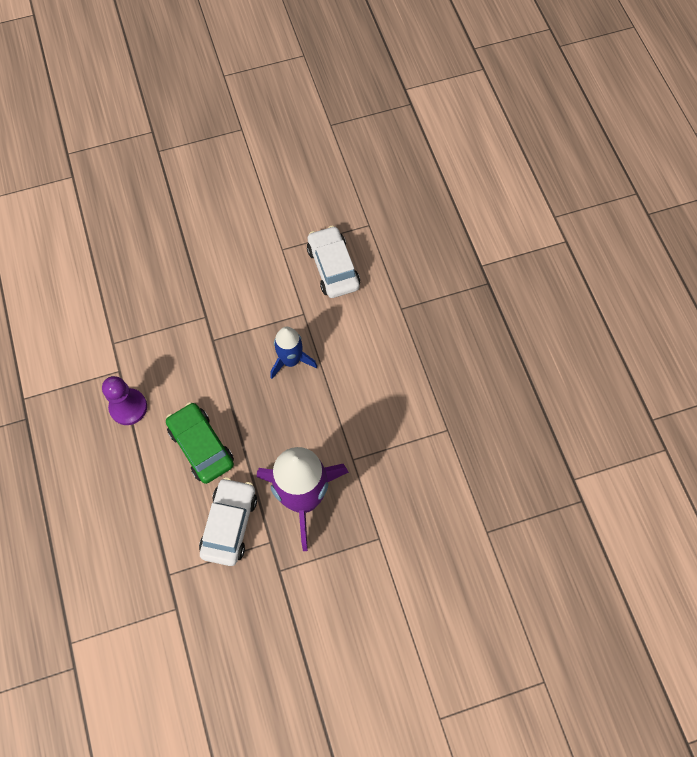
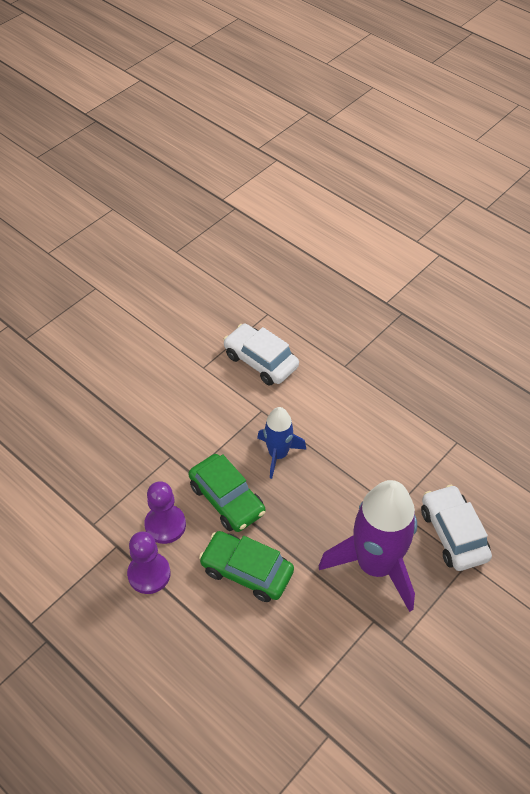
camera: 30 degrees left, 15 degrees down
white car [199,478,257,566] -> white car moved to [421,485,492,571]
none -> purple pawn [144,481,186,544]
none -> green car [189,454,265,532]

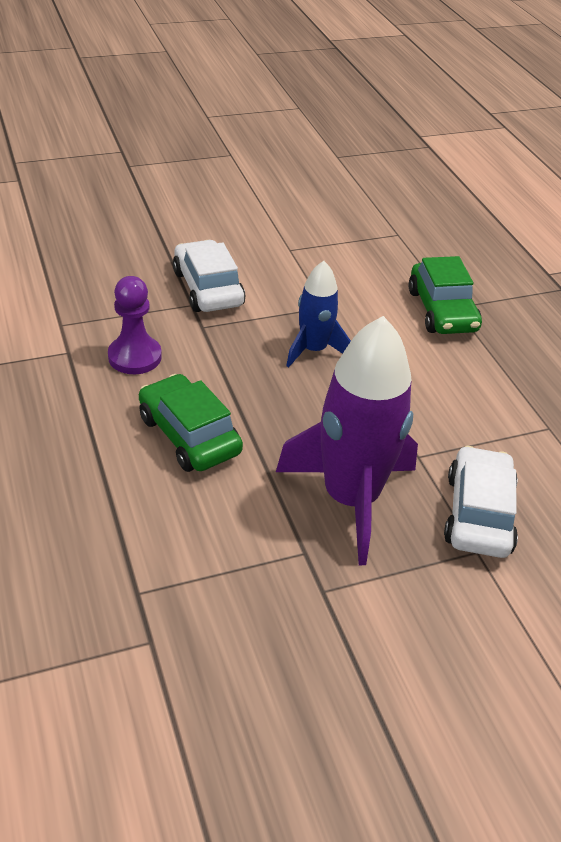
camera: 25 degrees right, 10 degrees down
purple pawn [127,531,170,594] -> none
green car [189,454,265,532] -> green car moved to [408,256,482,334]
white car [223,324,299,386] -> white car moved to [173,240,245,312]

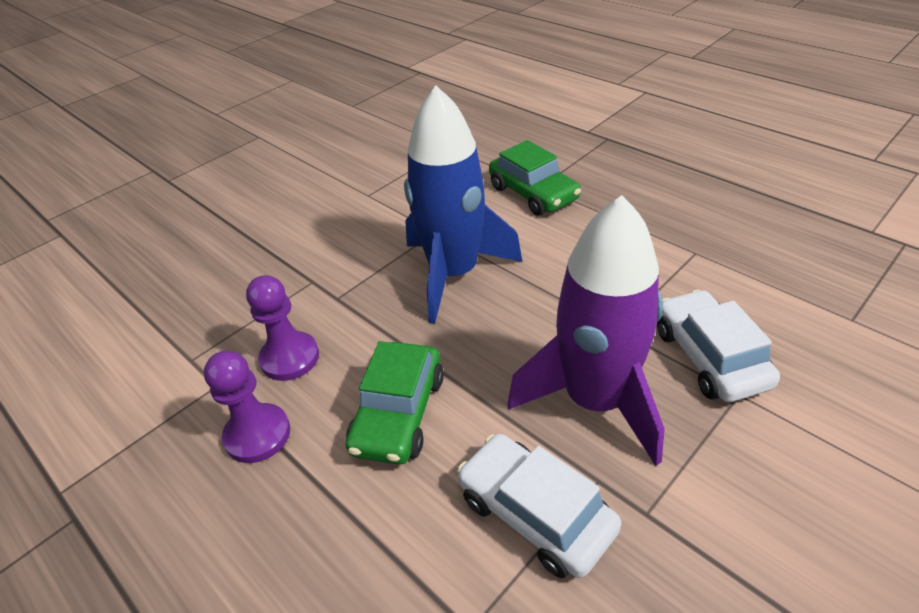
camera: 20 degrees left, 0 degrees up
green car [139,374,243,472] -> green car turned 105 degrees counterclockwise [346,341,444,465]
white car [173,240,245,312] -> white car moved to [457,434,621,578]
blue rocket [286,261,351,368] -> blue rocket [404,85,522,324], size x1.82
none -> purple pawn [204,351,290,463]

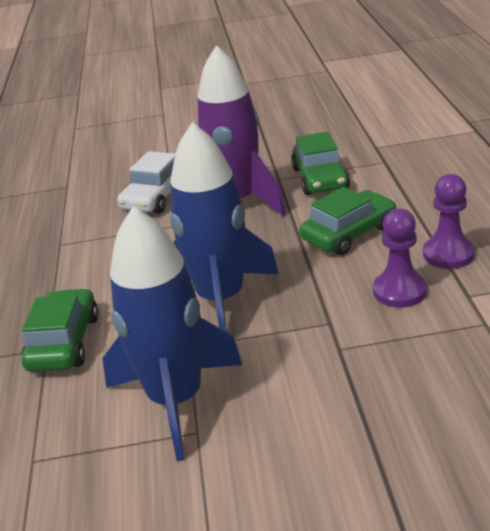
camera: 140 degrees left, 10 degrees down
white car [457,434,621,578] -> green car [291,132,350,195]
none -> blue rocket [102,206,242,461]

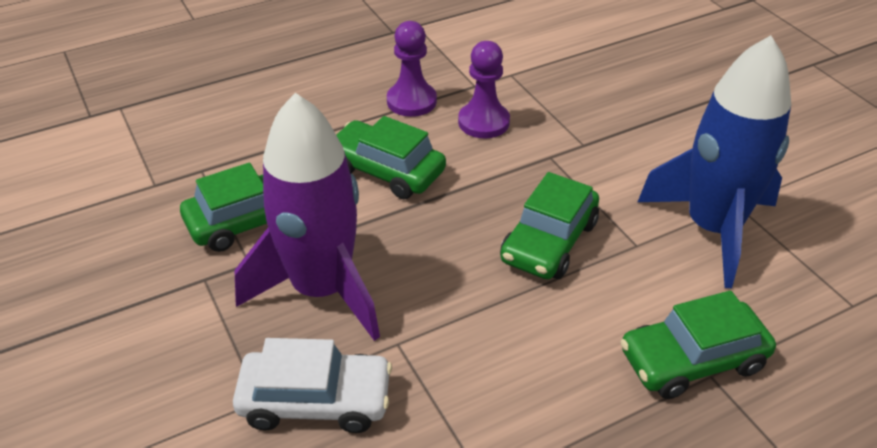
camera: 115 degrees left, 10 degrees up
blue rocket [170,122,279,332] -> green car [500,172,599,279]

